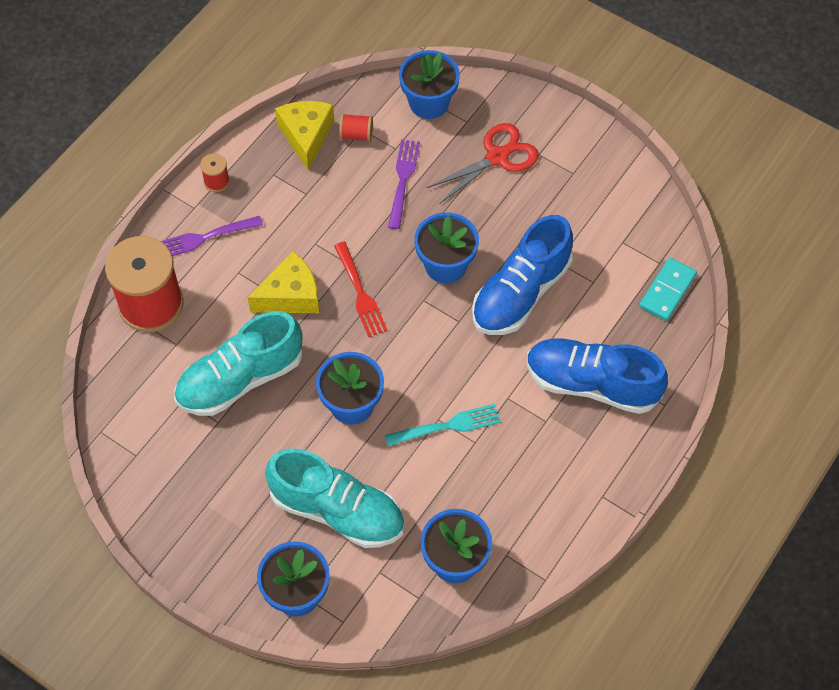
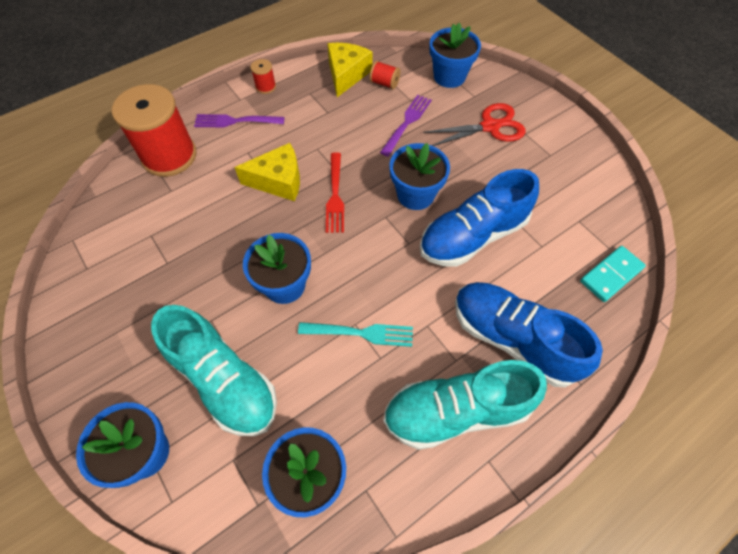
camera: 20 degrees right, 0 degrees up
turquoise shoe [174,311,302,416] -> turquoise shoe moved to [383,360,547,450]

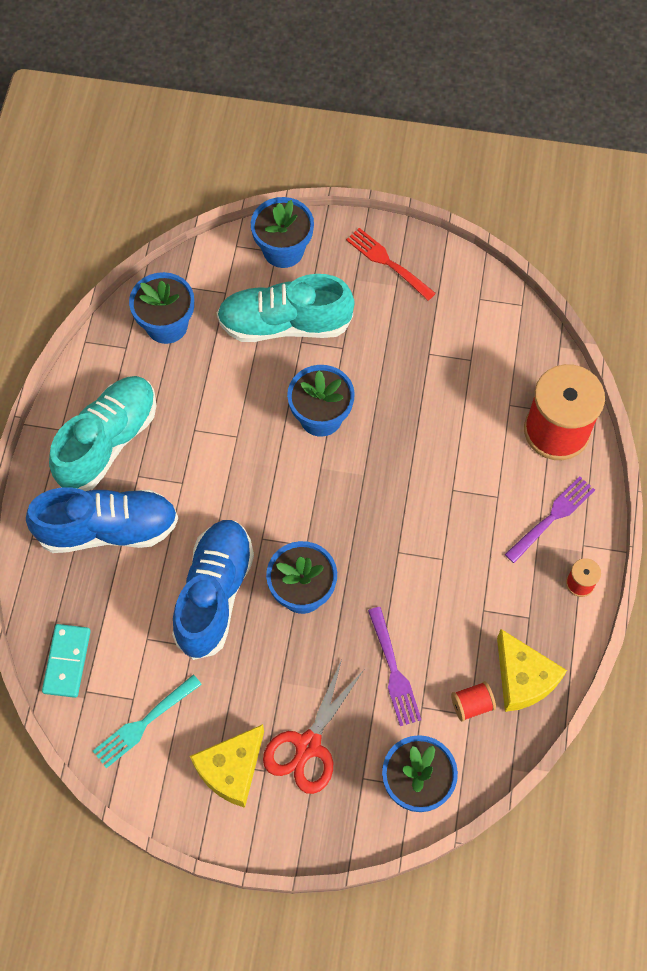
camera: 135 degrees right, 5 degrees up
yellow cheese [234,143,300,201] -> yellow cheese moved to [190,724,264,808]
turquoise fork [298,322,413,347] -> turquoise fork moved to [93,675,202,768]
red fork [326,152,344,233] -> red fork moved to [346,228,436,301]

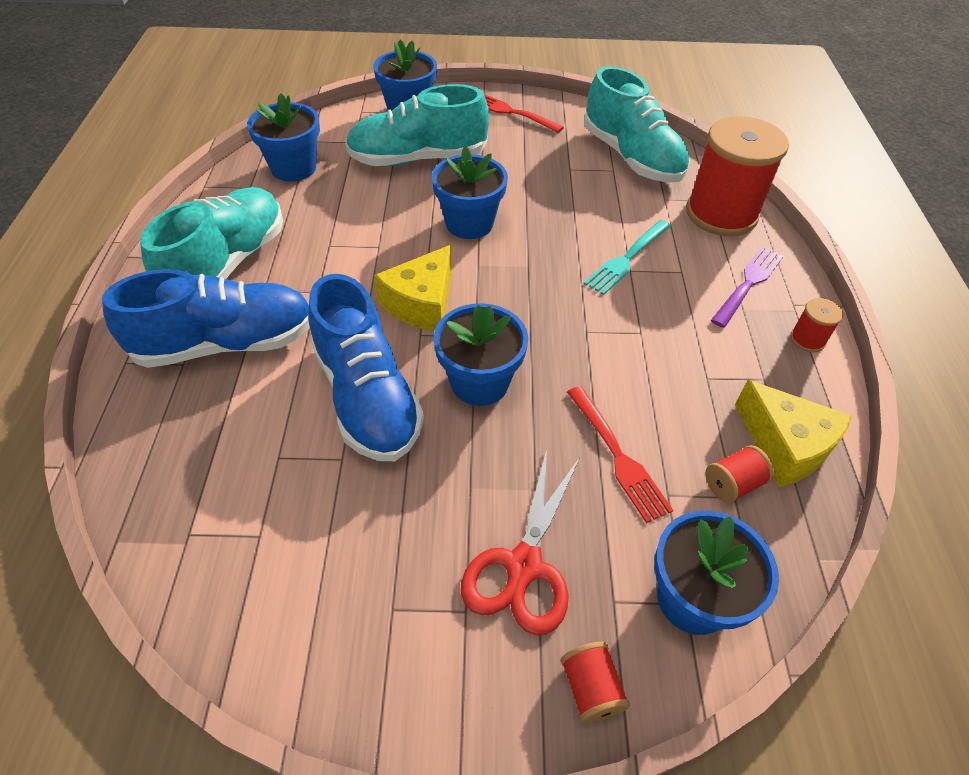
camera: 10 degrees left, 15 degrees down
turquoise domino [42,624,91,698] -> none
turquoise fork [93,675,202,768] -> turquoise fork moved to [584,220,671,295]
blue shoe [172,520,254,660] -> blue shoe turned 150 degrees clockwise [308,274,424,461]
yellow cheese [190,724,264,808] -> yellow cheese moved to [374,245,452,331]
purple fork [368,607,421,726] -> red fork [567,386,673,523]
none -> red spool [561,642,630,724]
none -> turquoise shoe [584,66,690,182]

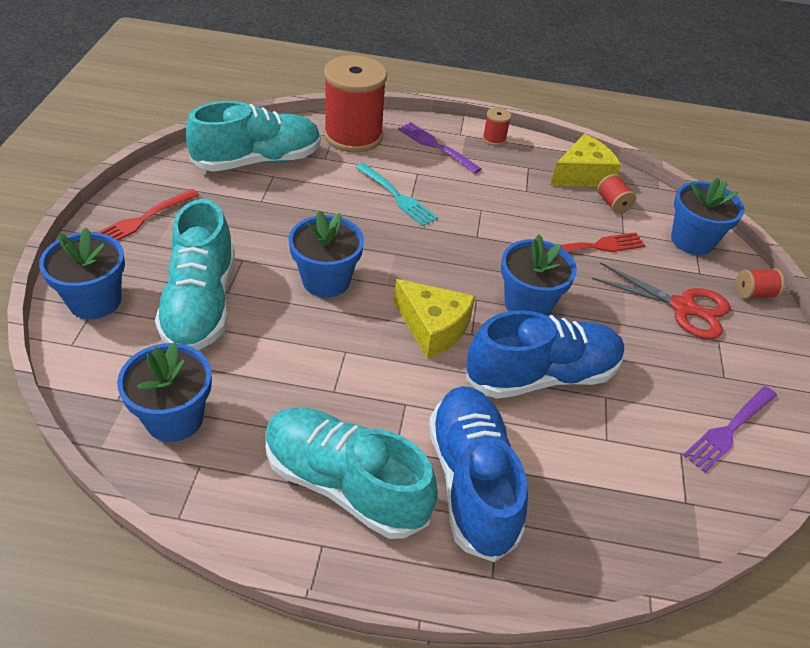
camera: 85 degrees left, 5 degrees down
none -> purple fork [683,386,777,473]

